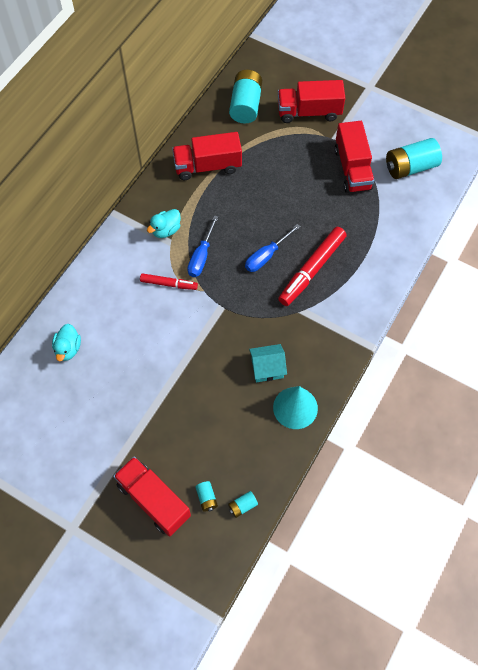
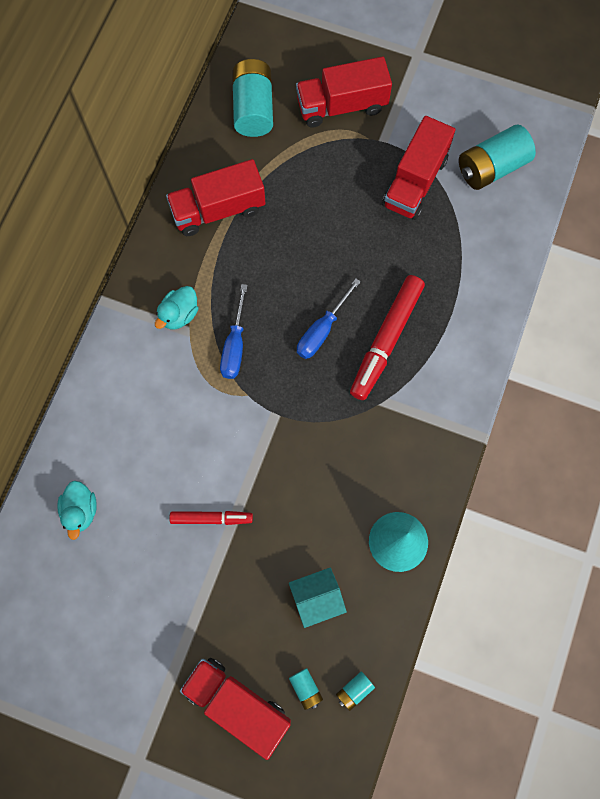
camera: 10 degrees left, 10 degrees up
red marker [140,273,198,290] -> red marker moved to [169,511,253,525]
turquoise house [249,344,287,382] -> turquoise house moved to [289,568,347,628]
red truck [335,121,374,193] -> red truck turned 45 degrees clockwise [382,116,455,220]

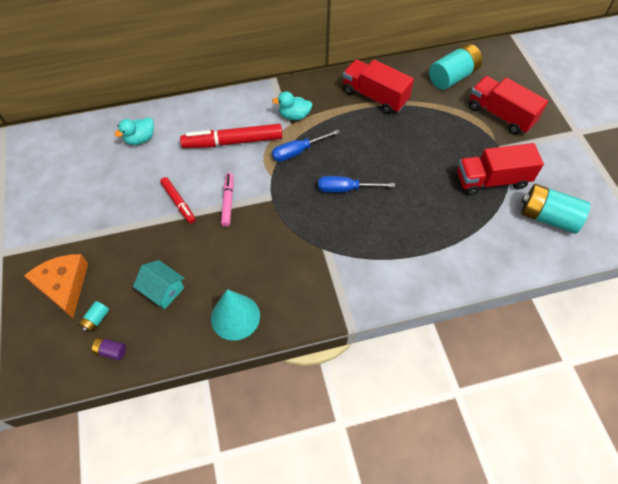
camera: 55 degrees right, 15 degrees down
red truck [180,658,291,760] -> orange cheese [24,254,88,318]
turquoise battery [336,671,375,711] -> purple battery [92,337,126,361]
red marker [350,275,425,400] -> red marker moved to [180,124,283,148]
none -> pink marker [221,173,233,227]

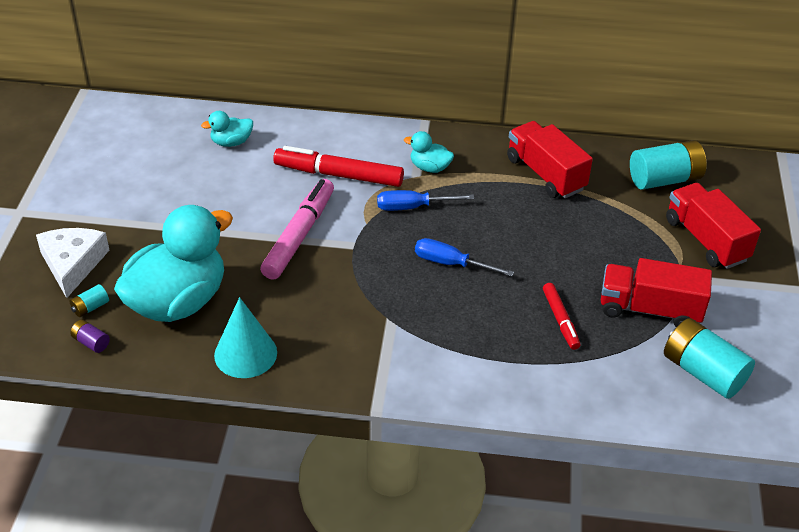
camera: 20 degrees right, 15 degrees down
orange cheese [24,254,88,318] -> white cheese [36,228,109,298]
turquoise house [133,260,185,309] -> turquoise duck [114,205,233,322]
red marker [160,177,196,224] -> red marker moved to [543,283,580,350]
pink marker [221,173,233,227] -> pink marker [260,179,334,280], size x1.77

